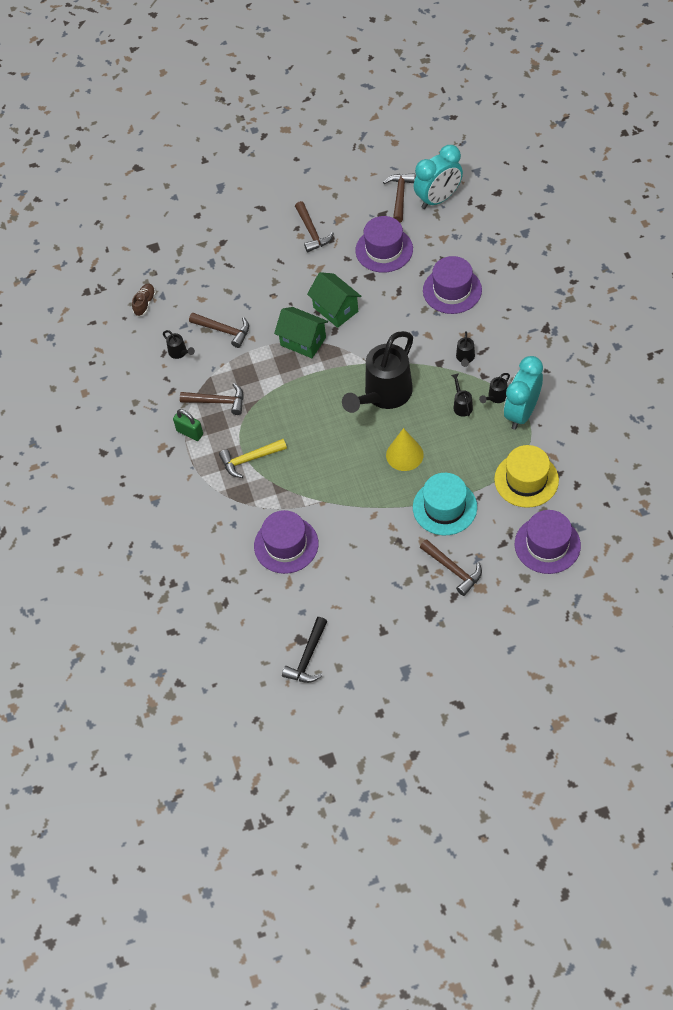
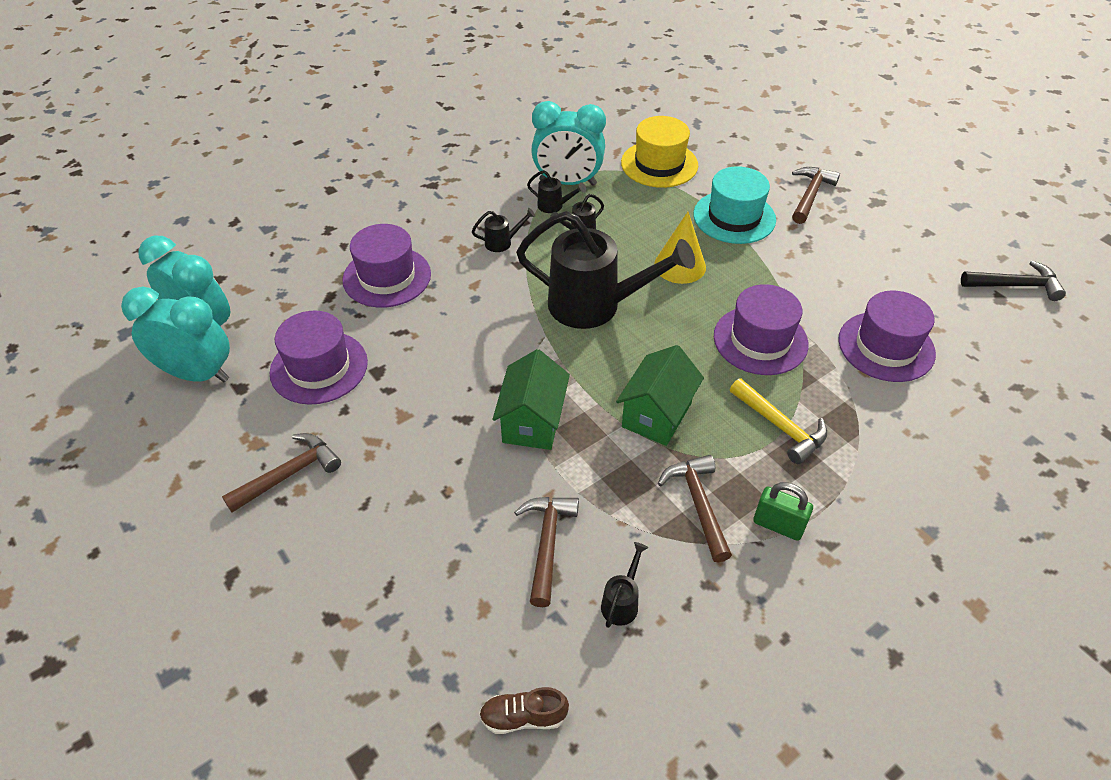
camera: 115 degrees left, 10 degrees down
green padlock [173,409,203,441] -> green padlock turned 75 degrees counterclockwise [753,482,813,541]
green house [307,272,361,328] -> green house moved to [616,345,704,446]
brown hammer [383,173,415,222] -> turquoise clock [121,287,230,382]
purple hat [515,510,581,574] -> purple hat moved to [714,284,809,375]

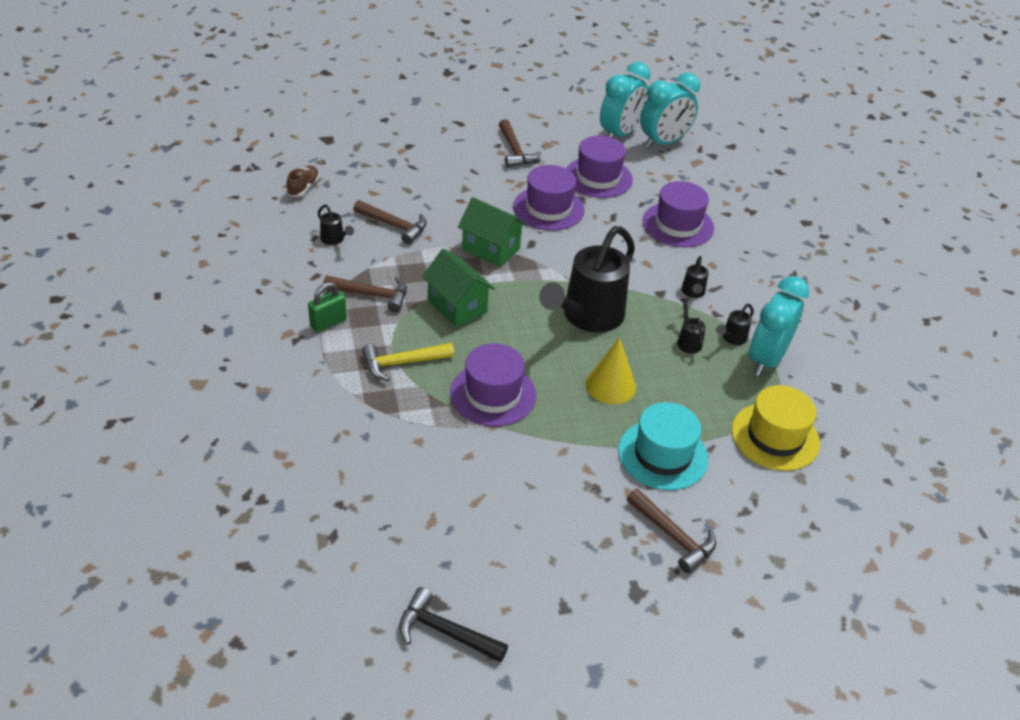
camera: 110 degrees right, 5 degrees down
purple hat [838,291,936,382] -> purple hat moved to [513,165,584,231]
black hammer [961,261,1066,301] -> black hammer turned 90 degrees clockwise [399,587,508,663]

